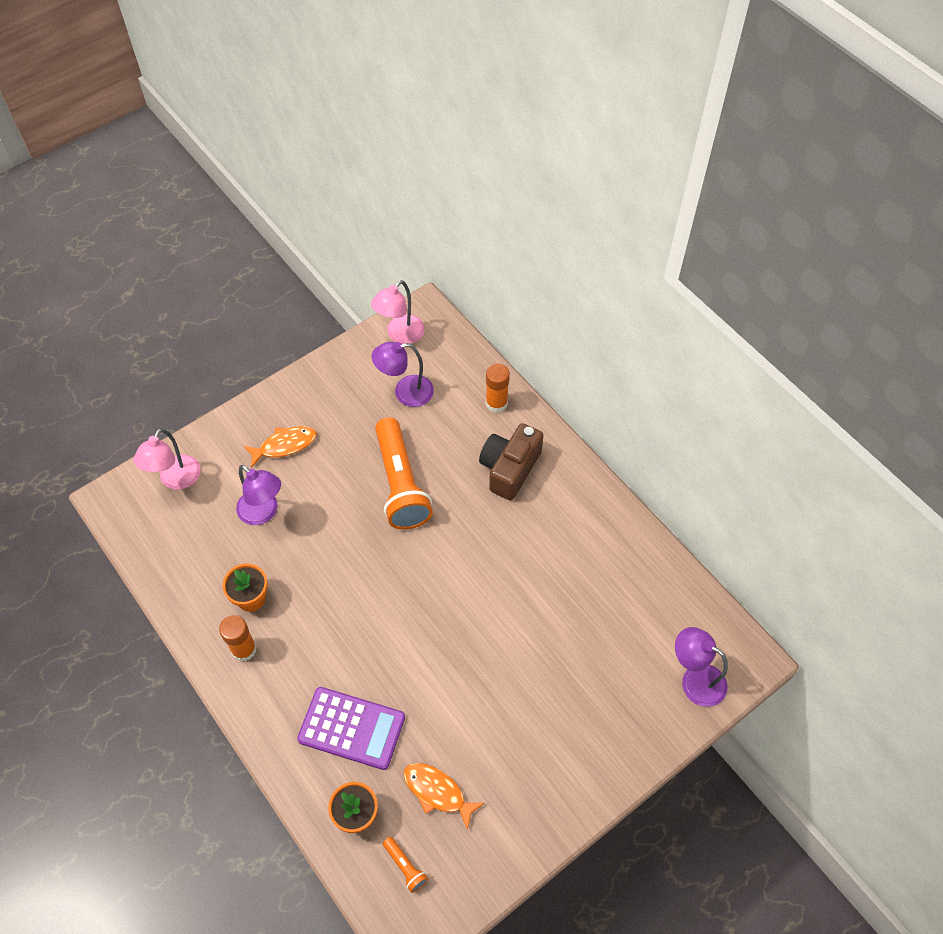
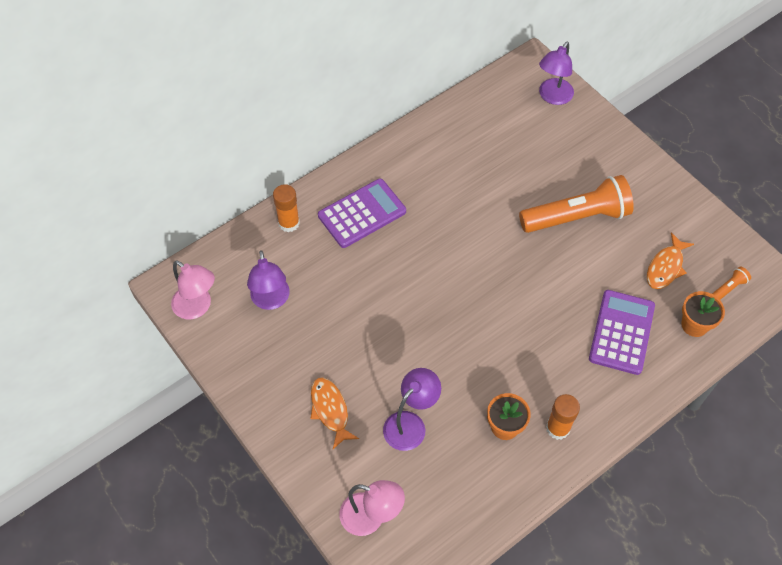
camera: 90 degrees left, 0 degrees up
orange flashlight [375,417,433,530] -> orange flashlight moved to [519,175,634,233]
brown camera [479,423,544,501] -> purple calculator [318,179,406,248]

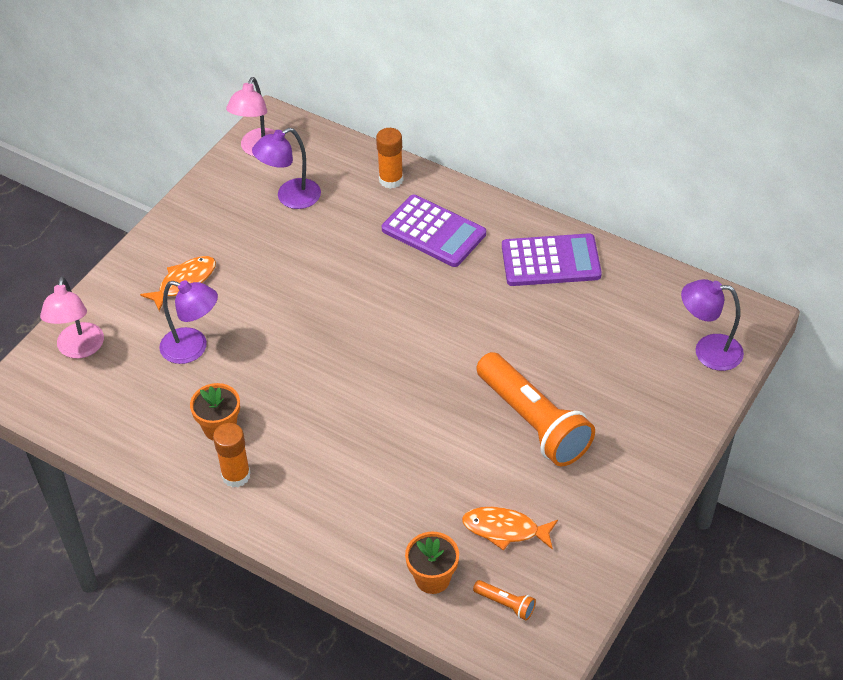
camera: 70 degrees right, 10 degrees down
purple calculator [589,290,655,375] -> purple calculator moved to [502,233,602,286]

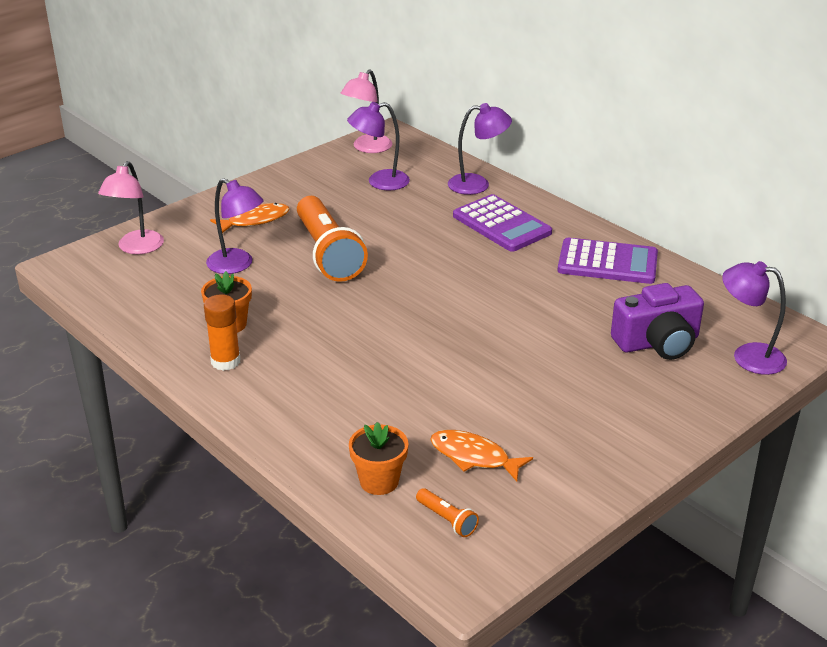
camera: 15 degrees right, 15 degrees down
orange glue stick [376,128,403,189] -> purple lamp [448,103,512,195]
orange flashlight [476,352,595,467] -> orange flashlight moved to [297,196,368,282]
none -> purple camera [611,283,704,360]

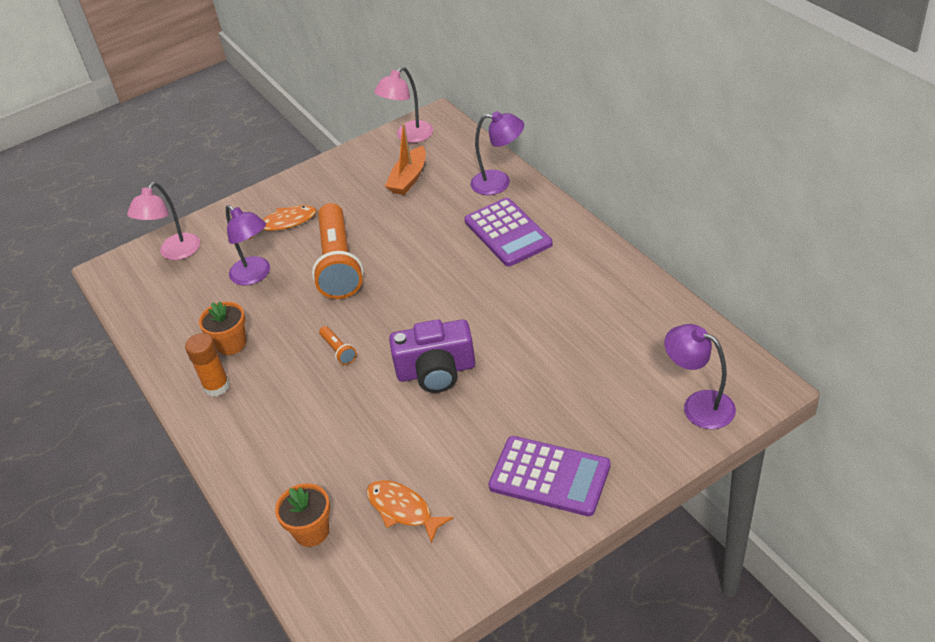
camera: 15 degrees right, 10 degrees up
purple lamp [347,102,410,191] -> orange boat [385,123,426,195]
orange flashlight [416,488,479,537] -> orange flashlight moved to [319,326,357,365]
purple calculator [557,238,658,284] -> purple calculator moved to [488,436,610,516]
purple camera [611,283,704,360] -> purple camera moved to [389,319,475,393]

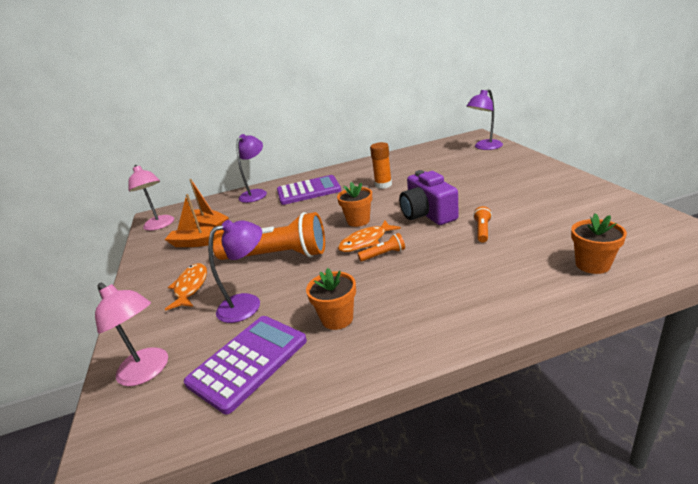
camera: 75 degrees left, 15 degrees down
orange glue stick [185,333,230,397] -> orange glue stick moved to [370,142,392,189]
orange fish [367,480,453,544] -> orange fish moved to [338,220,401,252]
purple camera [389,319,475,393] -> purple camera turned 150 degrees clockwise [399,170,459,225]
purple calculator [488,436,610,516] -> purple calculator moved to [184,316,307,414]
none -> orange boat [164,194,224,247]
none -> orange flower pot [337,182,372,227]
none -> orange flashlight [473,206,492,242]

